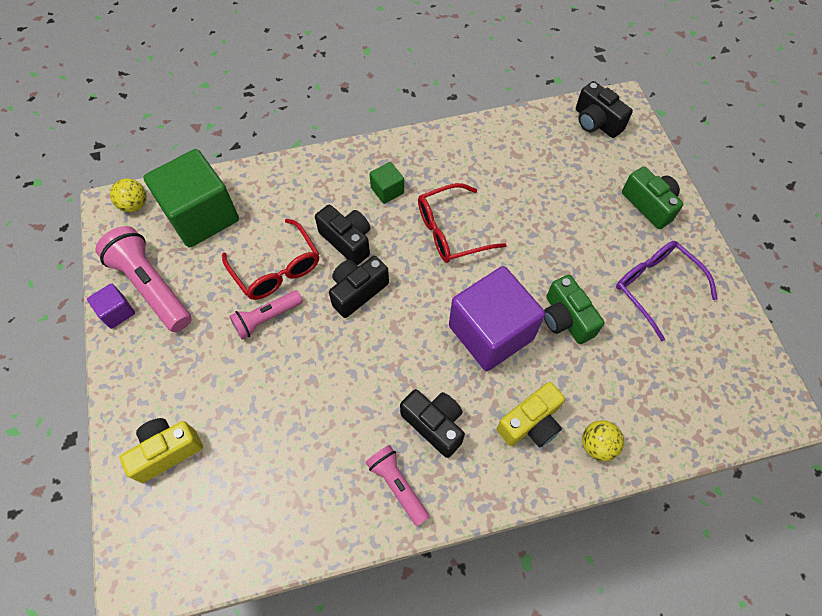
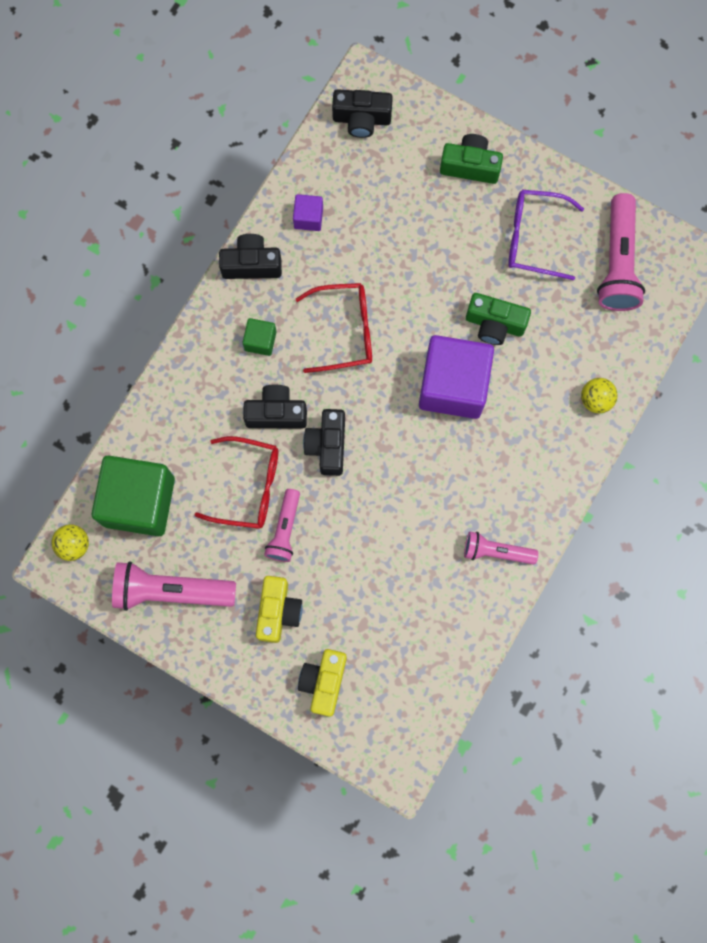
camera: 45 degrees left, 15 degrees up
purple cube [87,283,135,329] -> purple cube moved to [293,194,323,231]
black camera [400,389,465,458] -> black camera moved to [219,234,282,279]
red glasses [418,183,507,263] -> red glasses turned 120 degrees counterclockwise [296,283,372,373]
yellow camera [497,382,565,448] -> yellow camera moved to [256,576,302,643]
none -> pink flashlight [597,193,645,311]

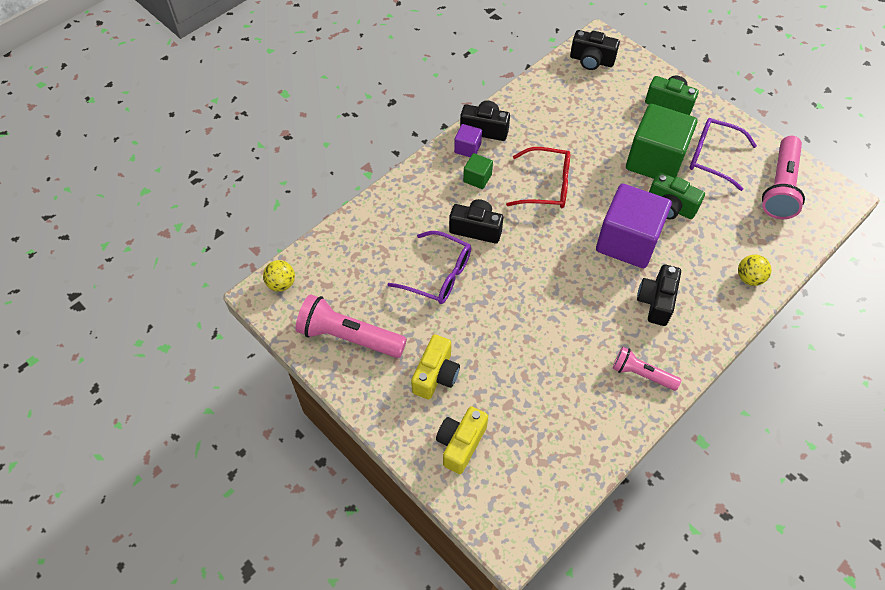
camera: 15 degrees right, 20 degrees down
green cube [92,455,175,536] -> green cube moved to [626,104,697,179]
red glasses [195,436,278,529] -> purple glasses [387,231,471,304]
pink flashlight [264,489,300,562] -> none
purple cube [293,194,323,231] -> purple cube moved to [454,124,482,157]
black camera [303,409,345,476] -> black camera moved to [637,264,681,326]

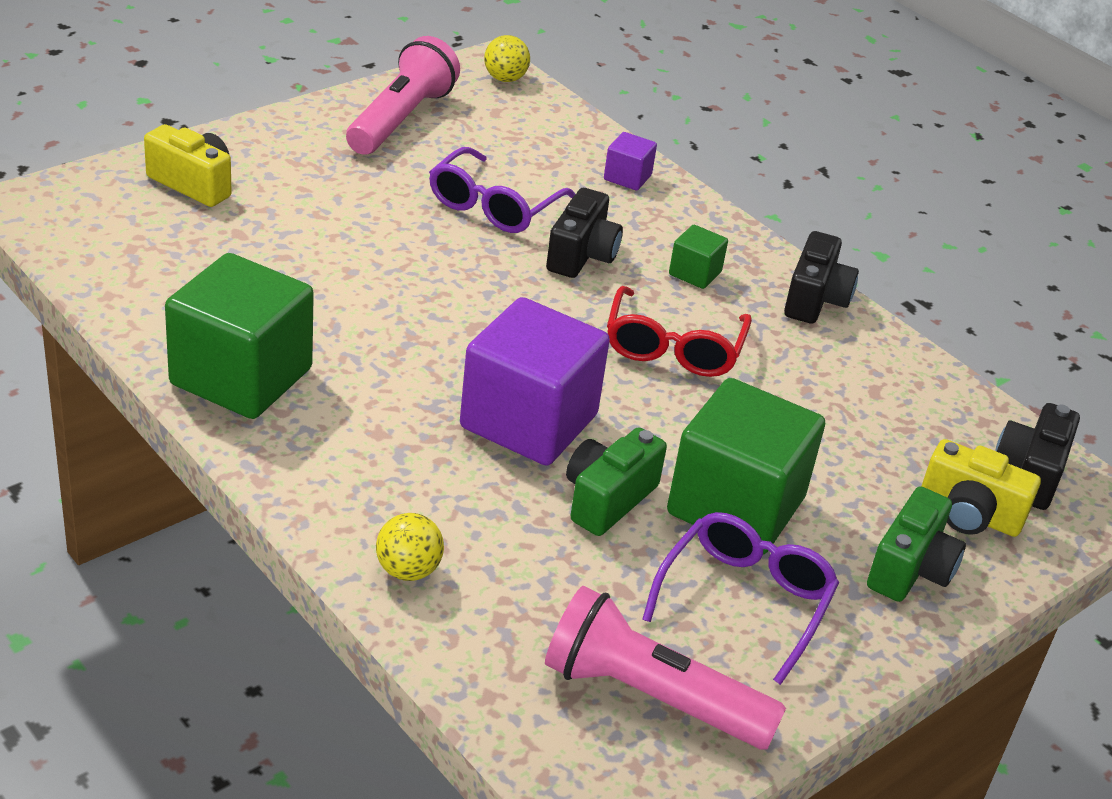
camera: 90 degrees right, 20 degrees down
yellow camera [411,334,460,399] -> yellow camera moved to [921,439,1041,537]
purple cube [454,124,482,157] -> purple cube moved to [604,132,657,190]
pink flashlight [613,347,681,391] -> green cube [165,253,314,419]
black camera [637,264,681,326] -> none

